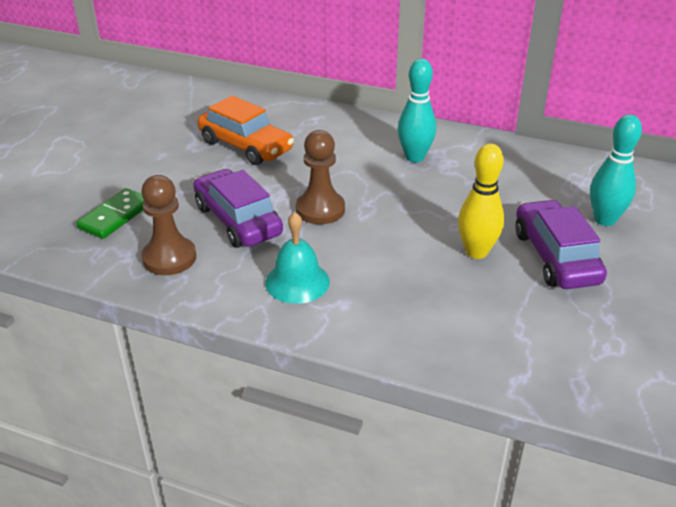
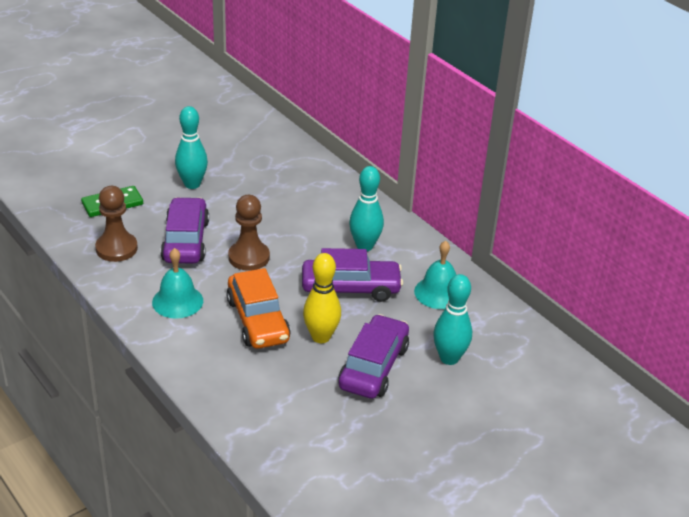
camera: 30 degrees right, 0 degrees up
orange car [198,96,294,165] -> orange car moved to [226,268,291,349]
none -> turquoise bowling pin [175,106,208,189]
none -> purple car [302,248,403,302]
none -> turquoise bell [414,240,456,309]

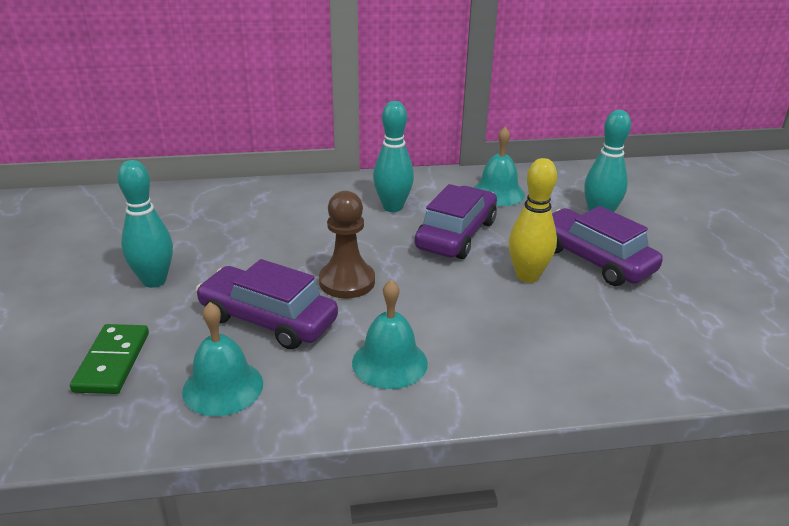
camera: 60 degrees left, 5 degrees down
brown pawn [95,186,138,262] -> turquoise bell [182,302,263,416]
orange car [226,268,291,349] -> none

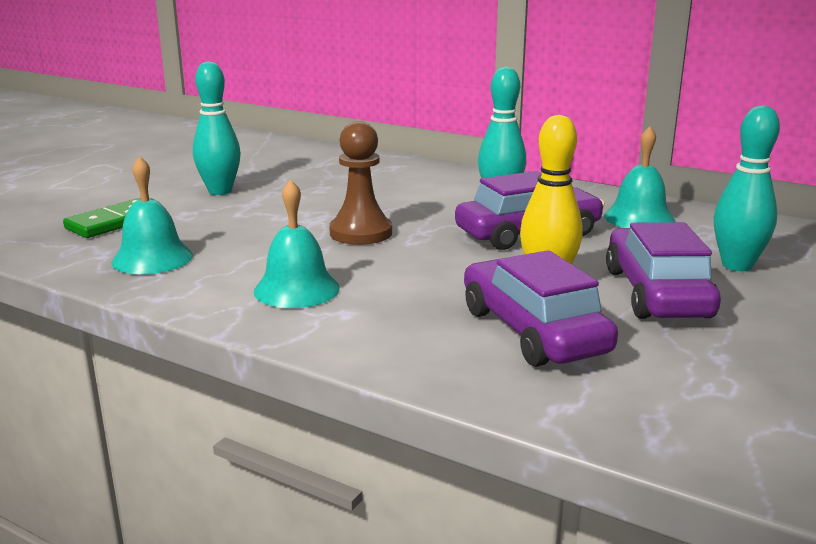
camera: 40 degrees right, 10 degrees down
purple car [196,259,338,349] -> purple car moved to [464,250,618,367]

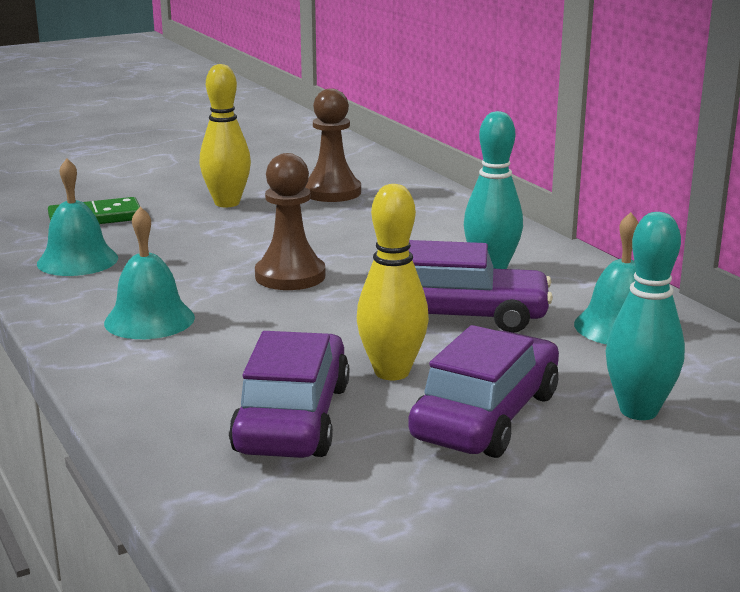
camera: 30 degrees right, 0 degrees up
turquoise bowling pin [193,61,241,195] -> yellow bowling pin [200,64,251,207]
none -> brown pawn [305,88,361,202]

